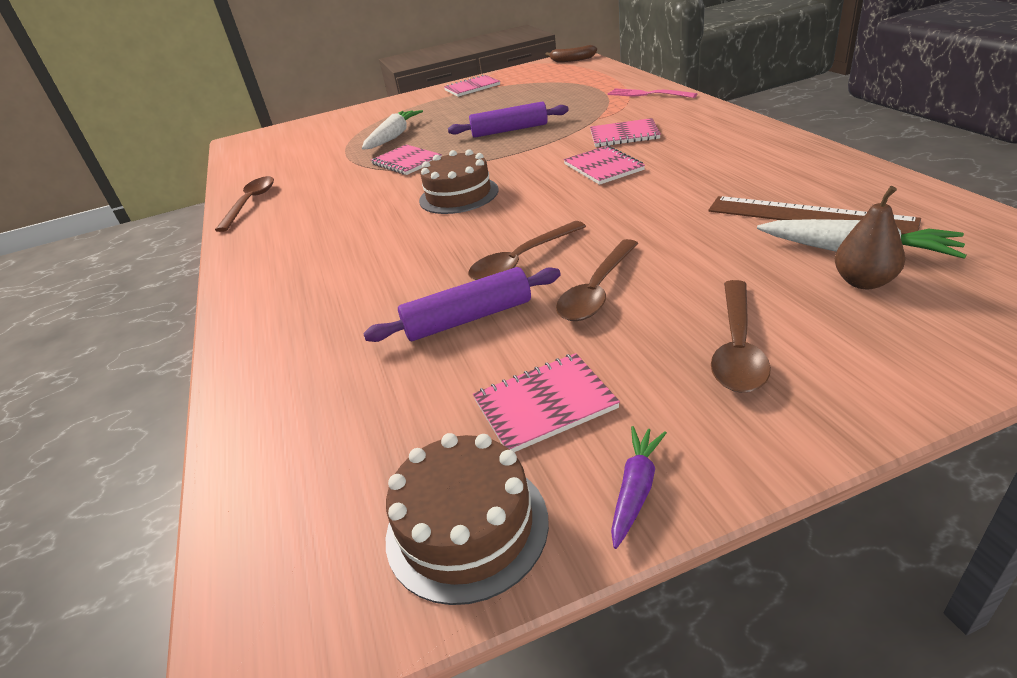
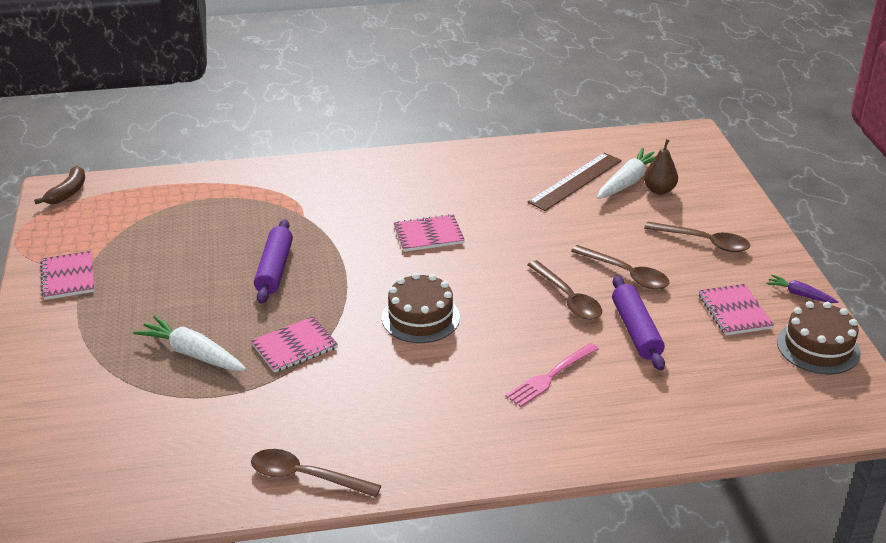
camera: 85 degrees left, 0 degrees up
pink notebook [590,118,661,147] -> none
pink fork [608,89,697,98] -> pink fork moved to [505,343,599,407]

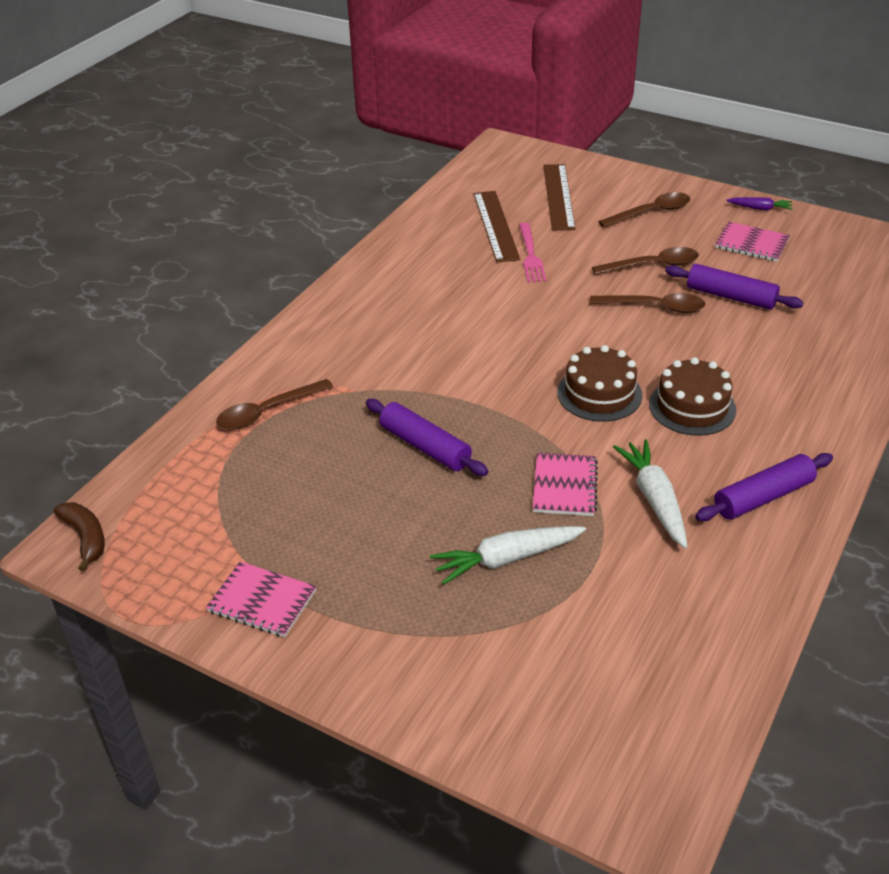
camera: 50 degrees left, 5 degrees up
brown spoon [251,449,381,497] -> brown spoon moved to [216,379,333,430]
pink notebook [394,214,465,252] -> none
pink fork [505,343,599,407] -> pink fork moved to [519,223,546,283]
white carrot [597,148,656,199] -> white carrot moved to [613,439,687,549]
brown pear [644,139,678,195] -> brown ruler [543,164,576,230]
purple carrot [766,275,838,303] -> purple carrot turned 150 degrees counterclockwise [726,197,792,210]
brown cake [777,301,861,374] -> brown cake moved to [649,357,736,436]
none -> purple rolling pin [695,453,833,521]

